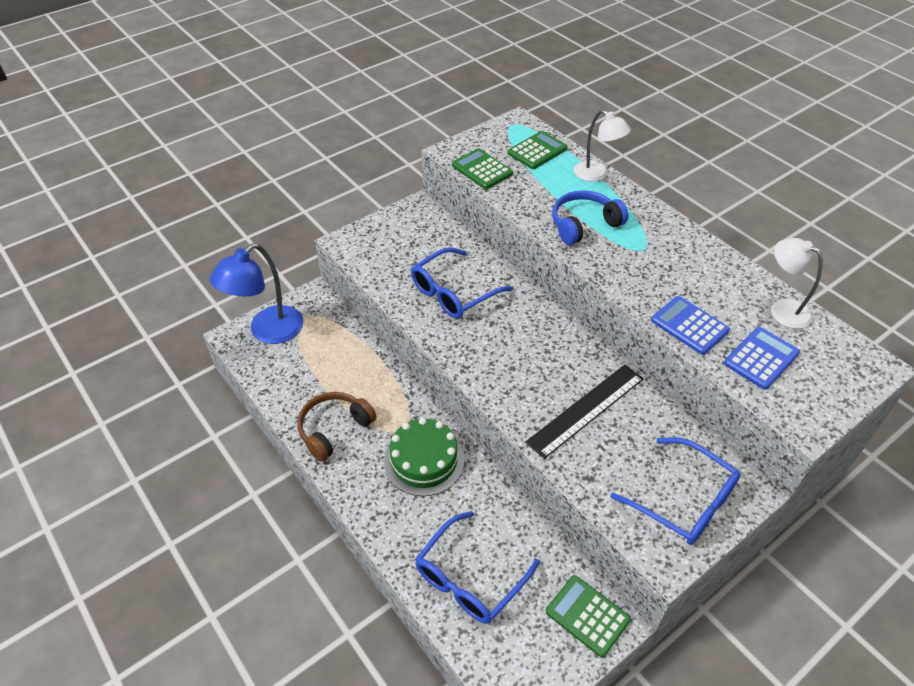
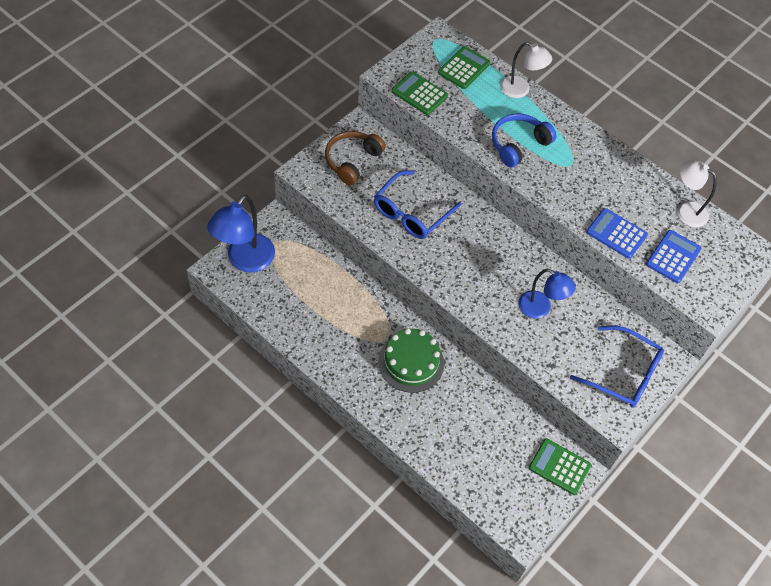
camera: 15 degrees left, 10 degrees up
brown headphones [297,392,377,461] -> brown headphones moved to [325,131,386,185]
blue glasses [415,511,540,624] -> none
black ruler [526,365,644,459] -> blue lamp [518,269,576,319]

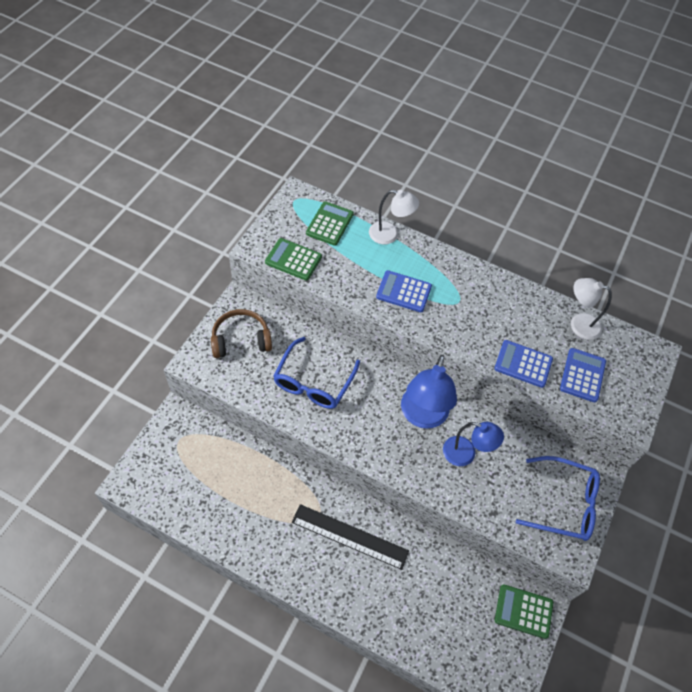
camera: 15 degrees left, 0 degrees up
blue lamp [207,195,275,272] -> blue lamp moved to [401,355,457,429]
brown headphones [325,131,386,185] -> brown headphones turned 60 degrees clockwise [211,309,272,358]
green cake [378,328,444,393] -> black ruler [292,504,409,570]
blue headphones [492,114,556,168] -> blue calculator [376,270,432,312]

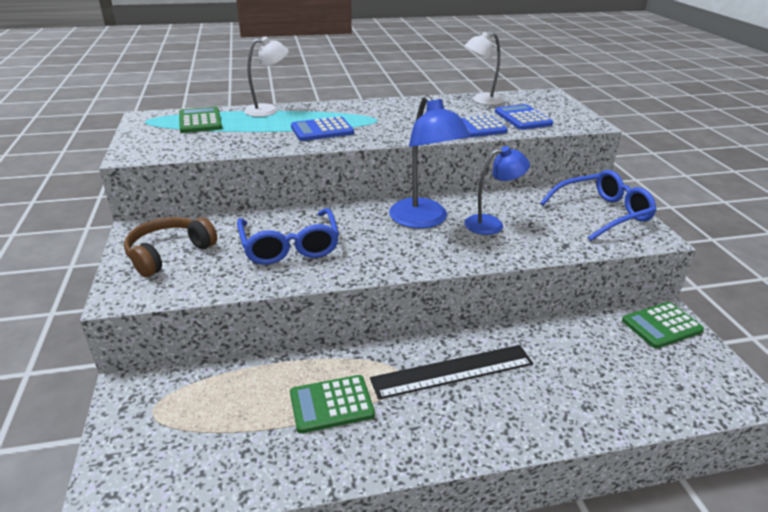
camera: 35 degrees left, 25 degrees down
green calculator [265,238,322,281] -> green calculator moved to [290,375,375,433]

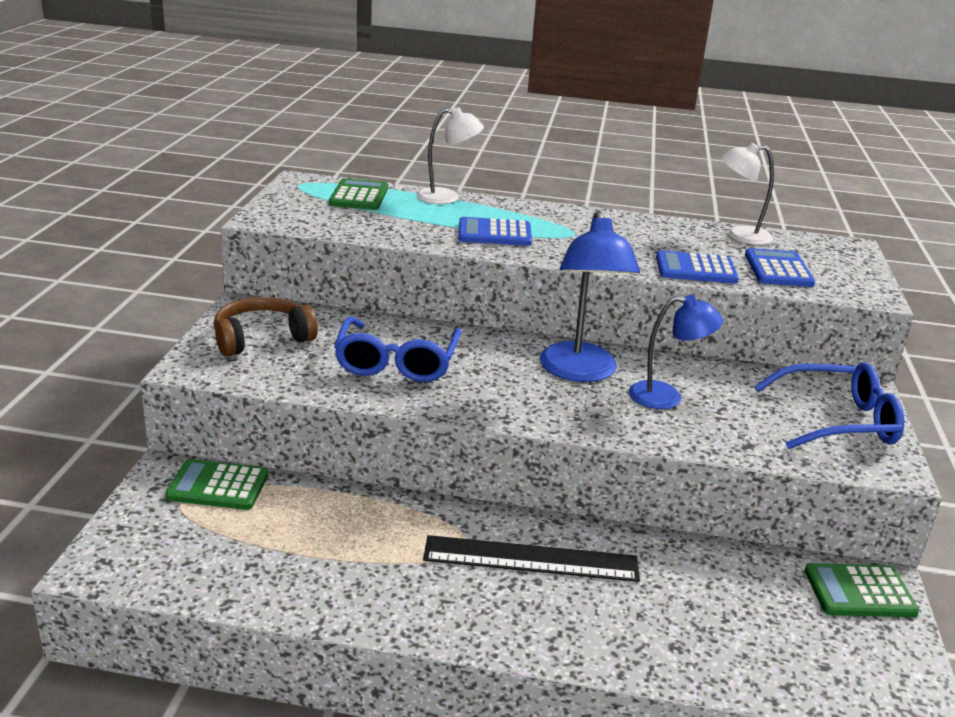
camera: 20 degrees right, 5 degrees down
green calculator [290,375,375,433] -> green calculator moved to [165,459,268,510]

